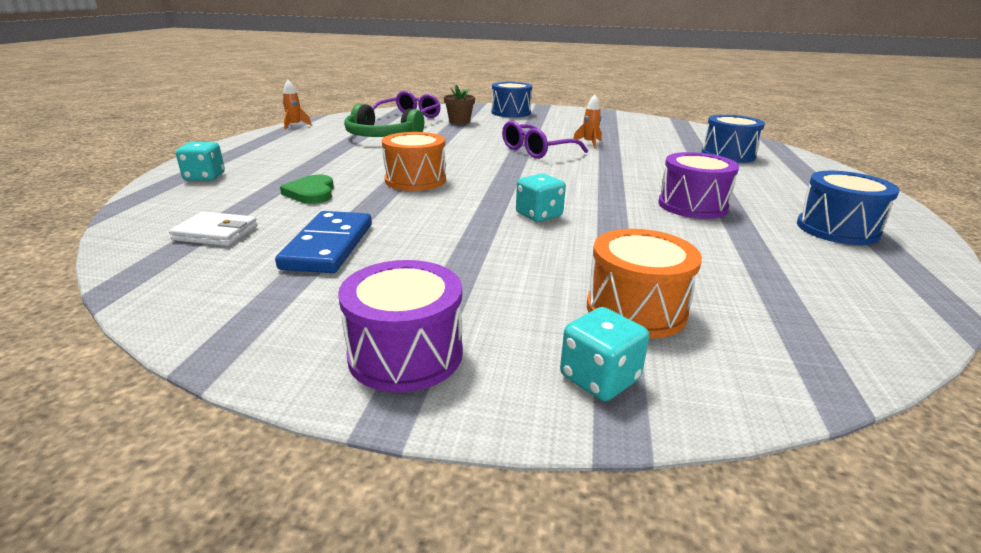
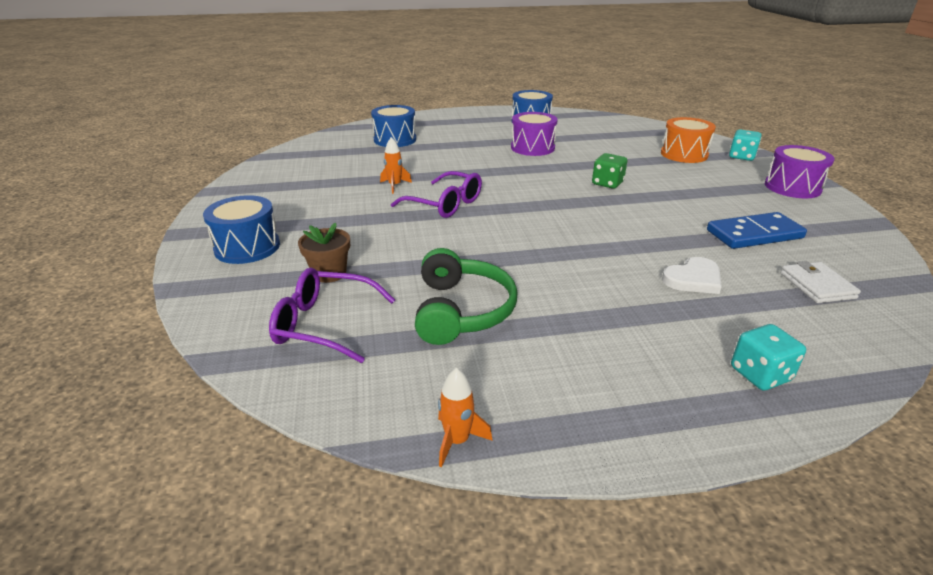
camera: 110 degrees left, 5 degrees up
green heart [280,175,334,204] -> white heart [662,257,722,294]
orange drum [382,132,446,191] -> none
turquoise dice [516,174,566,222] -> green dice [592,153,627,189]

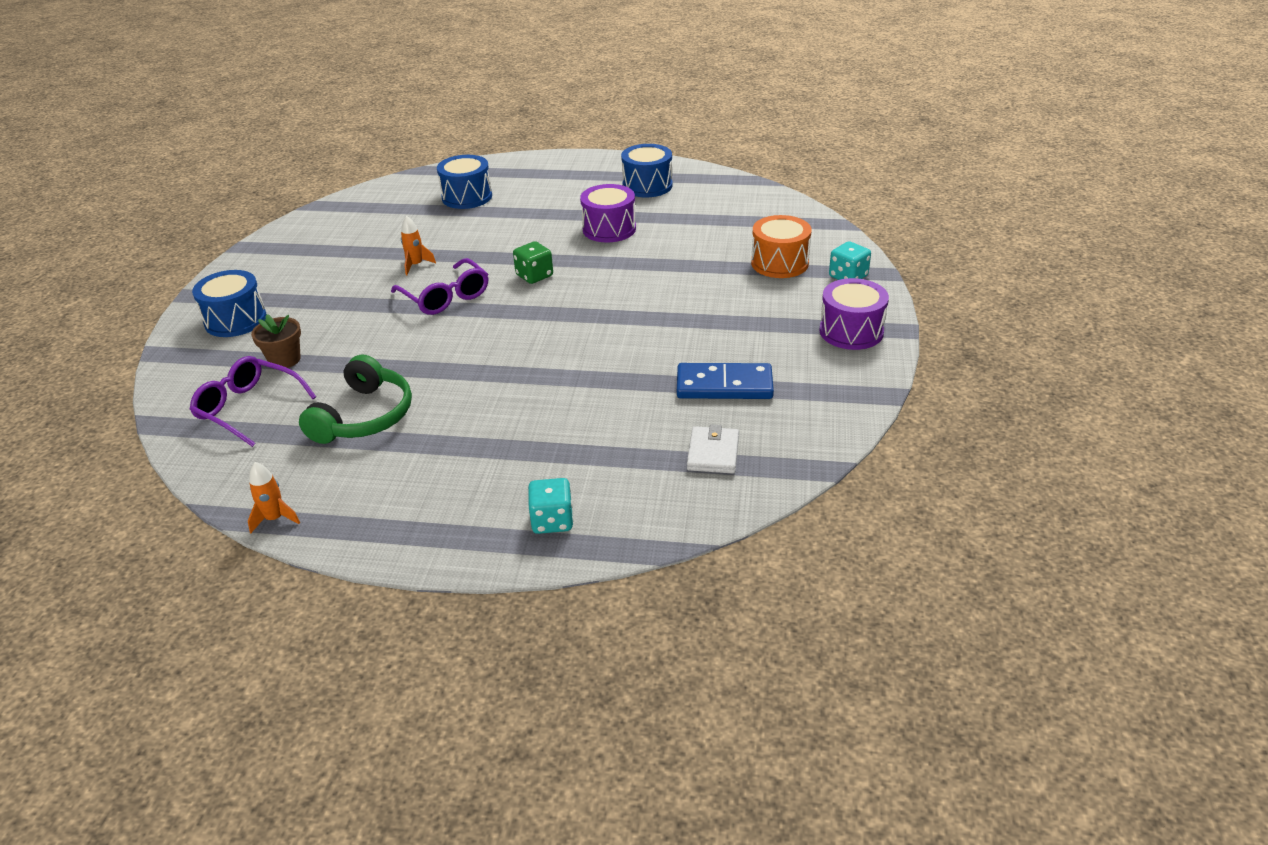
camera: 20 degrees right, 5 degrees up
green dice [592,153,627,189] -> green dice moved to [513,241,553,284]
white heart [662,257,722,294] -> none

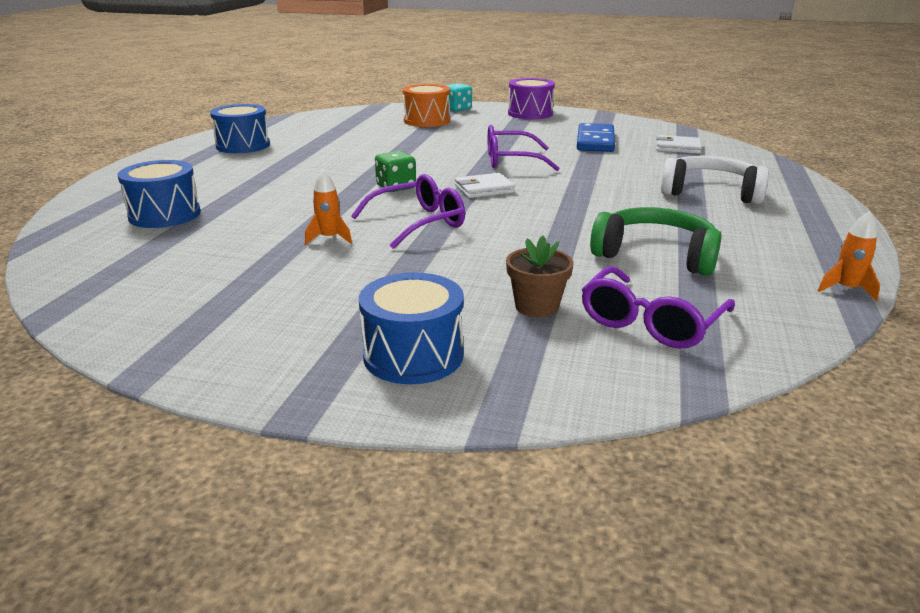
camera: 85 degrees left, 10 degrees down
turquoise dice [528,478,573,534] -> none
purple drum [580,184,636,242] -> none
none -> white wallet [455,173,515,198]
none -> purple glasses [488,125,560,171]
none -> white headphones [661,156,769,205]

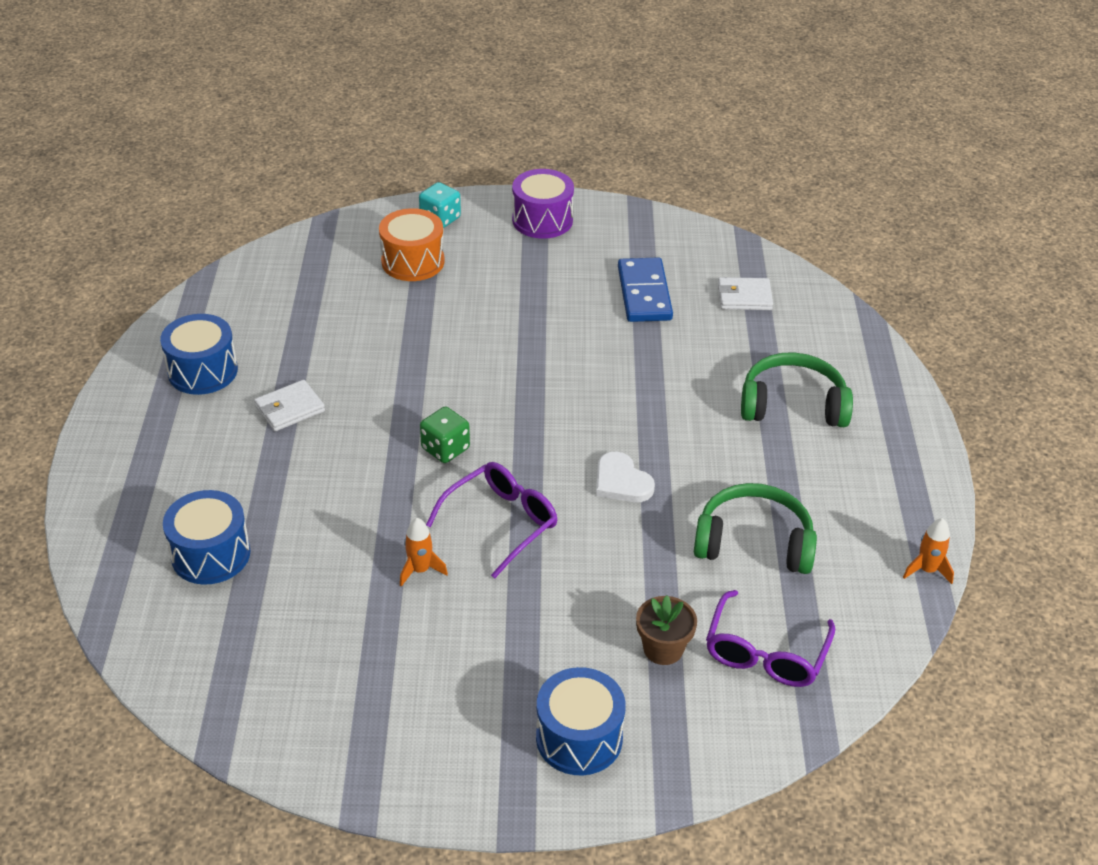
camera: 15 degrees left, 15 degrees up
white wallet [455,173,515,198] -> white wallet moved to [254,380,325,431]
purple glasses [488,125,560,171] -> none
white headphones [661,156,769,205] -> green headphones [741,353,853,427]
none -> white heart [596,452,655,502]

